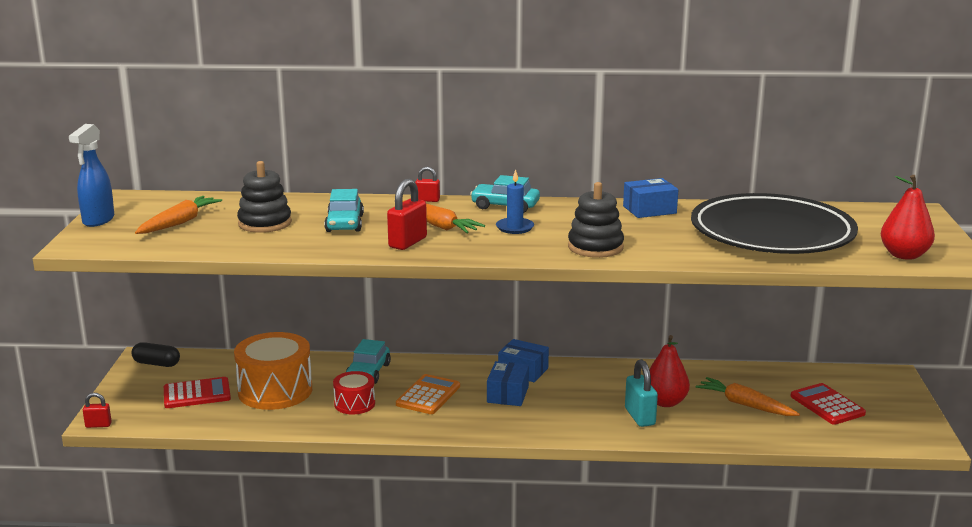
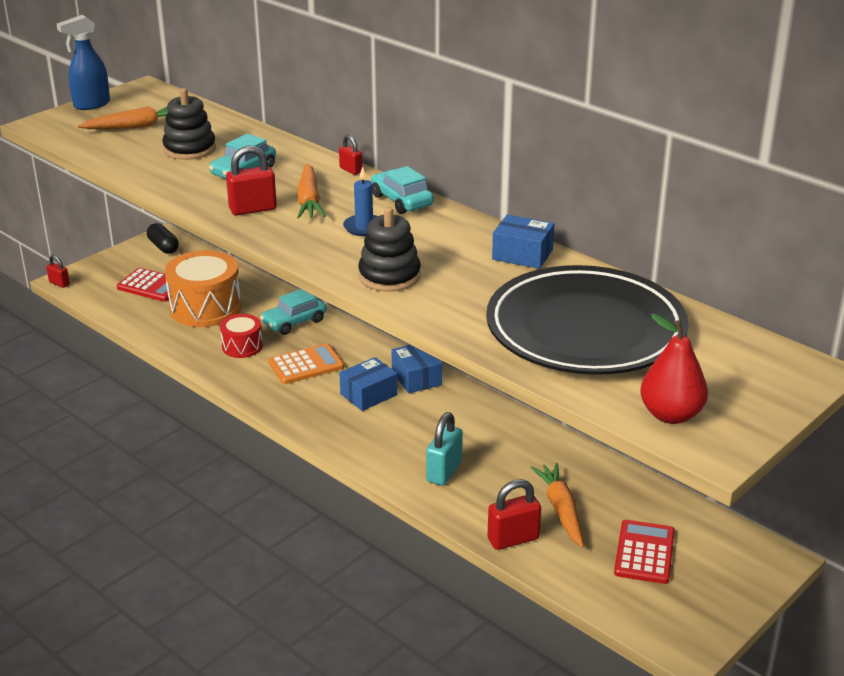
camera: 40 degrees right, 10 degrees up
red pear [649,335,690,407] -> none
none -> red padlock [487,479,541,550]

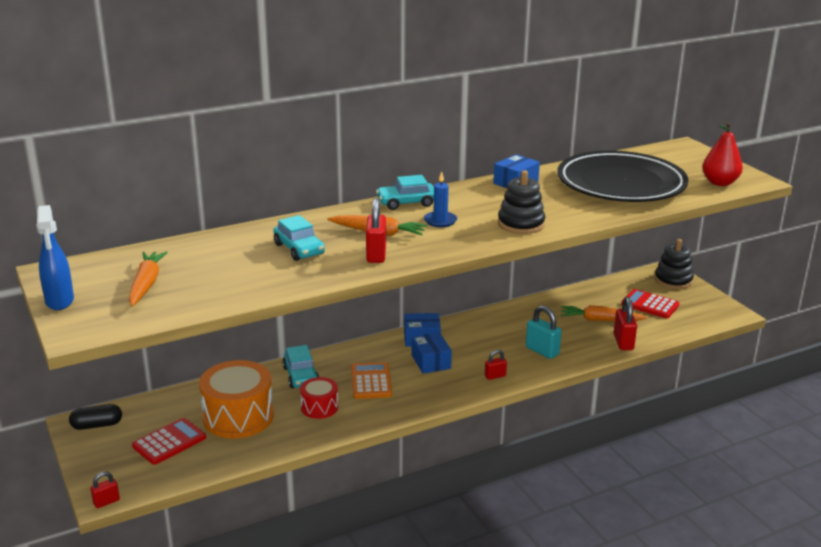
camera: 70 degrees left, 5 degrees down
black stacking toy [162,88,216,160] -> black stacking toy moved to [655,239,694,289]
red padlock [339,135,362,175] -> red padlock moved to [485,350,507,380]

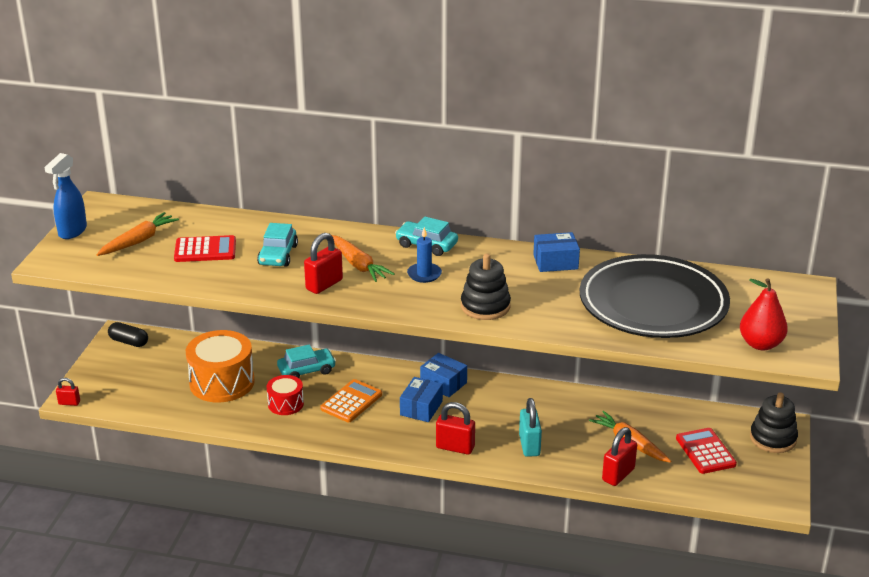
camera: 40 degrees right, 5 degrees up
red calculator [132,418,206,465] -> red calculator moved to [174,235,236,262]
turquoise car [282,345,319,388] -> turquoise car turned 135 degrees counterclockwise [277,344,336,378]
red padlock [485,350,507,380] -> red padlock [436,402,475,455], size x1.72

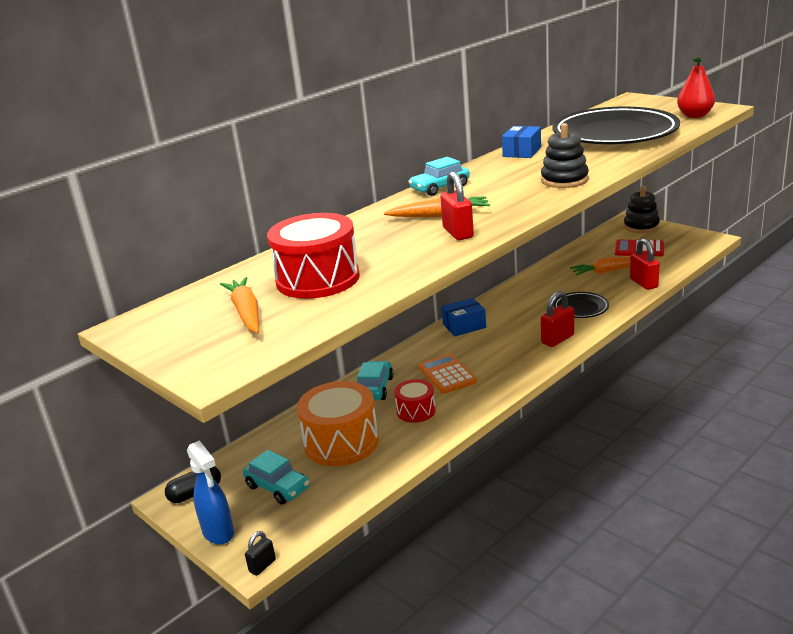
camera: 55 degrees left, 5 degrees down
blue spray bottle [44,153,87,239] -> blue spray bottle moved to [187,440,234,545]
red padlock [56,378,80,406] -> black padlock [245,531,276,576]
red calculator [174,235,236,262] -> red drum [267,213,360,299]
turquoise car [257,223,298,267] -> turquoise car moved to [243,450,310,504]
blue box [400,377,443,422] -> none
blue candle [407,227,442,283] -> none
turquoise padlock [519,398,542,457] -> black plate [553,292,609,318]

